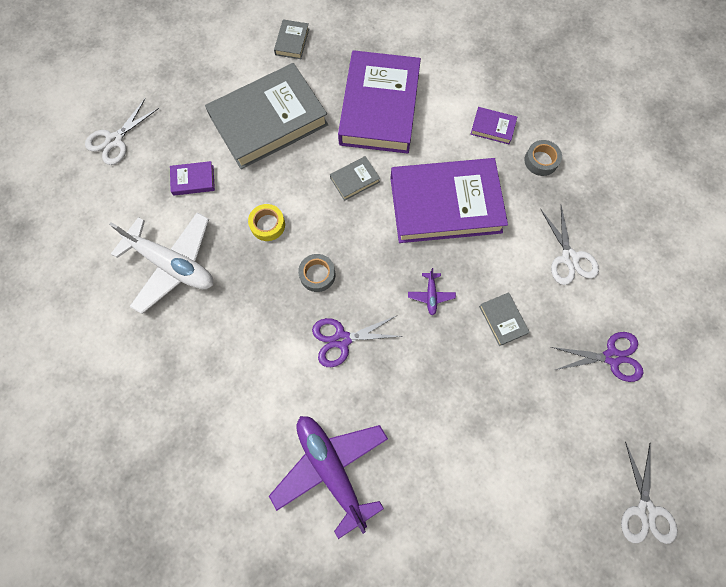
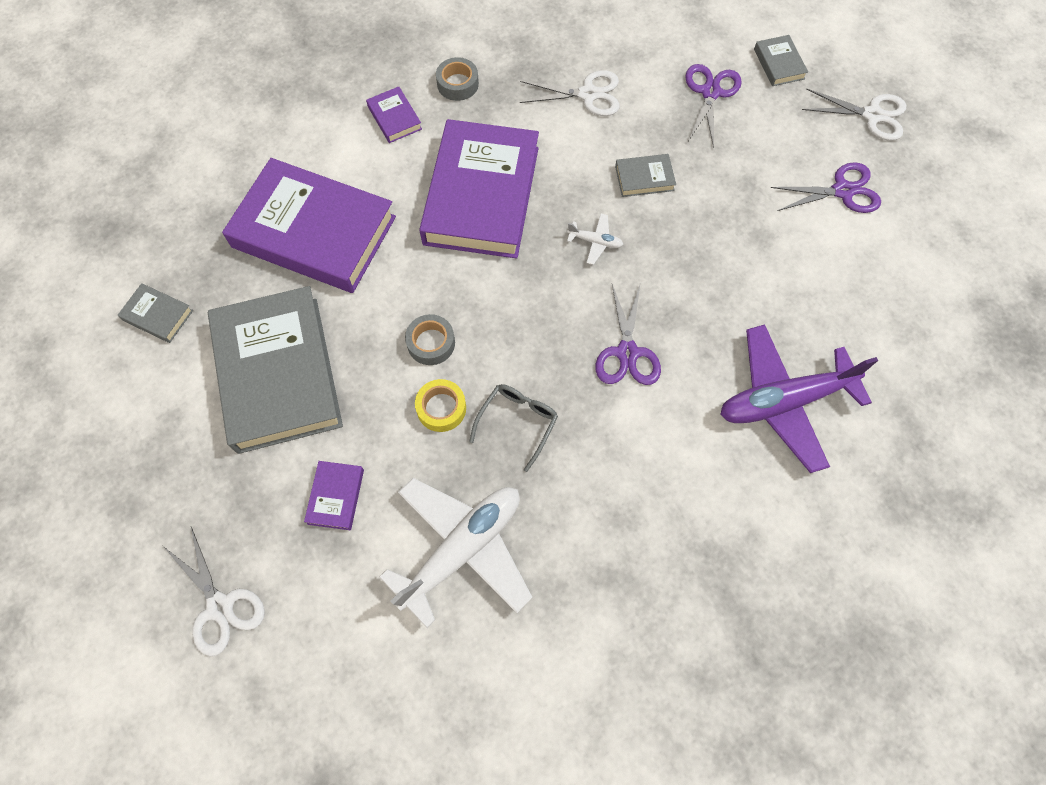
camera: 75 degrees left, 5 degrees down
grey tape [298,254,335,292] -> grey tape moved to [405,314,455,365]
grey book [330,156,380,201] -> grey book moved to [754,35,808,86]
purple plane [408,268,456,316] -> white plane [567,214,624,265]
purple book [471,107,517,144] -> purple book turned 60 degrees counterclockwise [366,87,422,143]
none -> grey glasses [469,384,558,472]
none -> purple scissors [770,162,881,213]

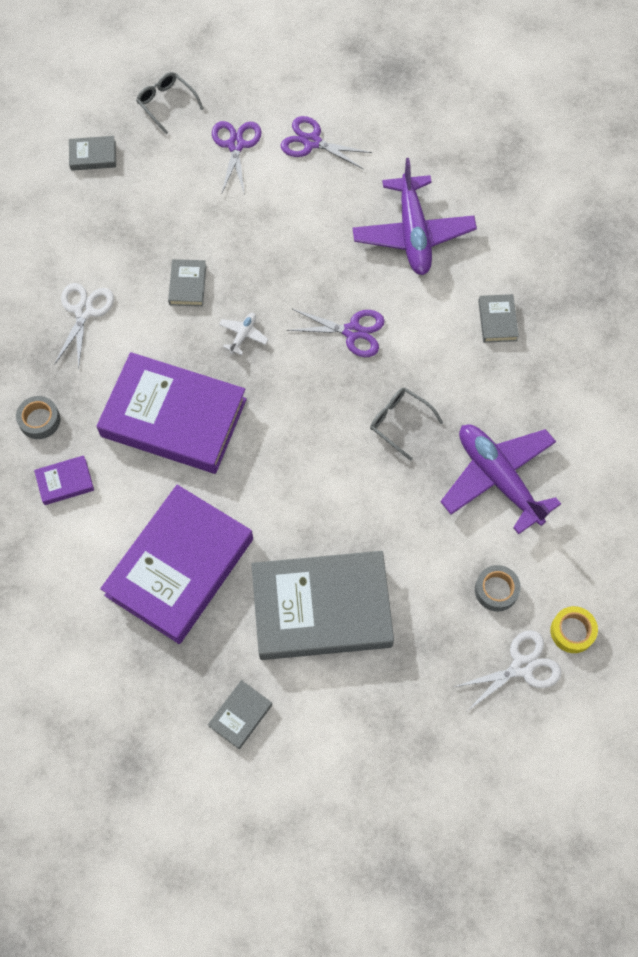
camera: 80 degrees left, 0 degrees up
purple book [304,461,364,530] -> none
white plane [379,478,532,628] -> purple plane [441,425,561,534]
grey tape [405,314,455,365] -> grey tape moved to [475,565,521,611]
yellow tape [415,379,466,432] -> yellow tape moved to [550,606,598,653]
purple scissors [685,64,742,148] -> purple scissors moved to [281,116,372,170]
white scissors [802,88,906,141] -> grey glasses [136,72,204,135]
none -> grey book [478,294,519,343]

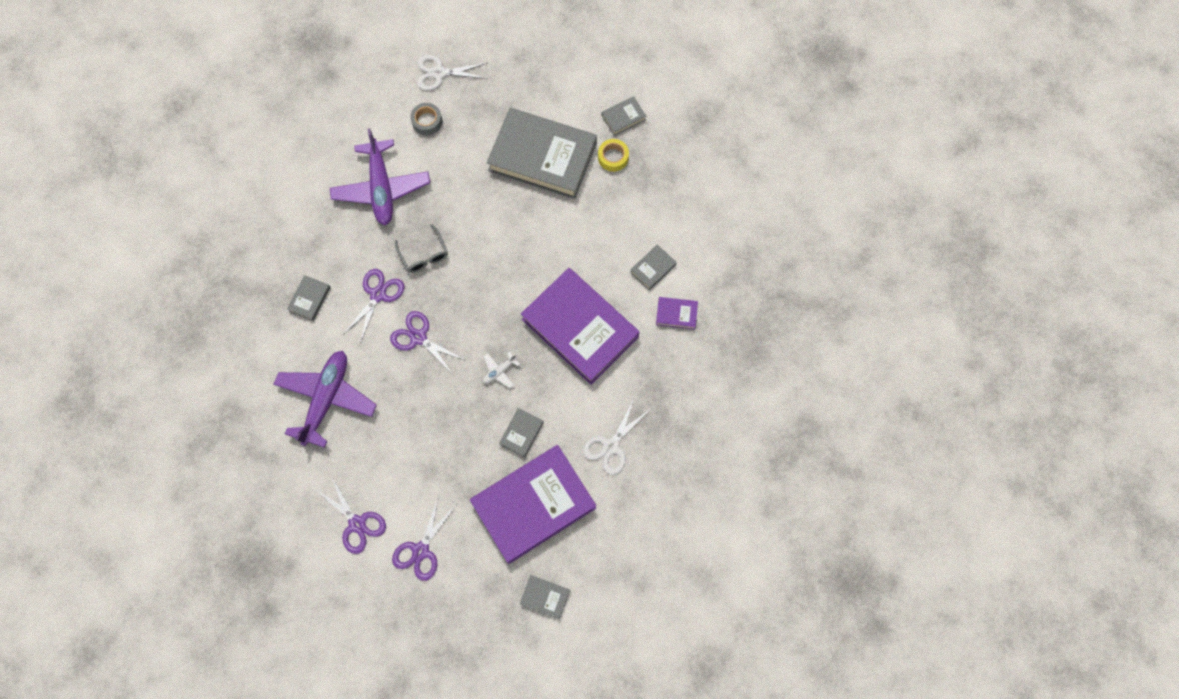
camera: 155 degrees left, 5 degrees up
grey tape [16,396,60,439] -> none
purple book [100,485,253,644] -> purple book moved to [470,445,596,564]
grey glasses [136,72,204,135] -> none
yellow tape [550,606,598,653] -> yellow tape moved to [598,139,629,172]
none -> purple scissors [344,269,404,343]
none -> grey book [630,245,677,290]

